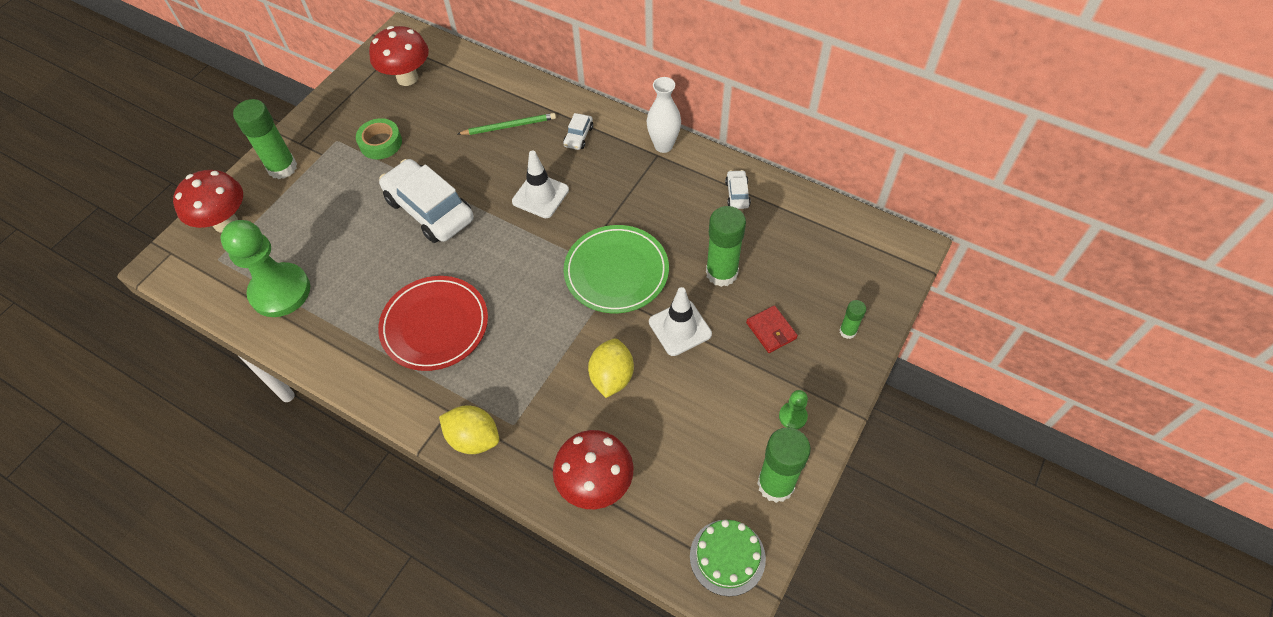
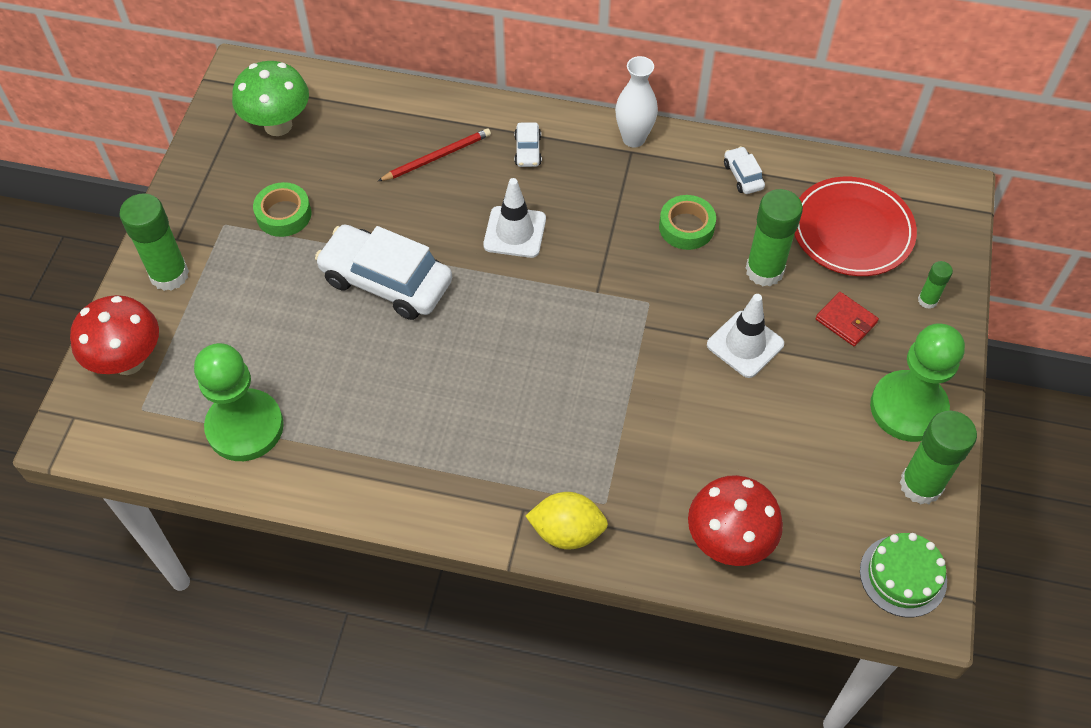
camera: 20 degrees left, 0 degrees up
red mushroom [369,26,429,86] -> green mushroom [232,61,309,136]
red plate [378,276,488,371] -> red plate moved to [794,177,917,276]
green pencil [458,113,556,135] -> red pencil [378,128,491,181]
green plate [564,225,669,313] -> none
yellow lemon [588,339,634,398] -> none
green pawn [779,390,808,429] -> green pawn [870,323,965,442], size x2.35
none -> green tape [659,195,716,250]

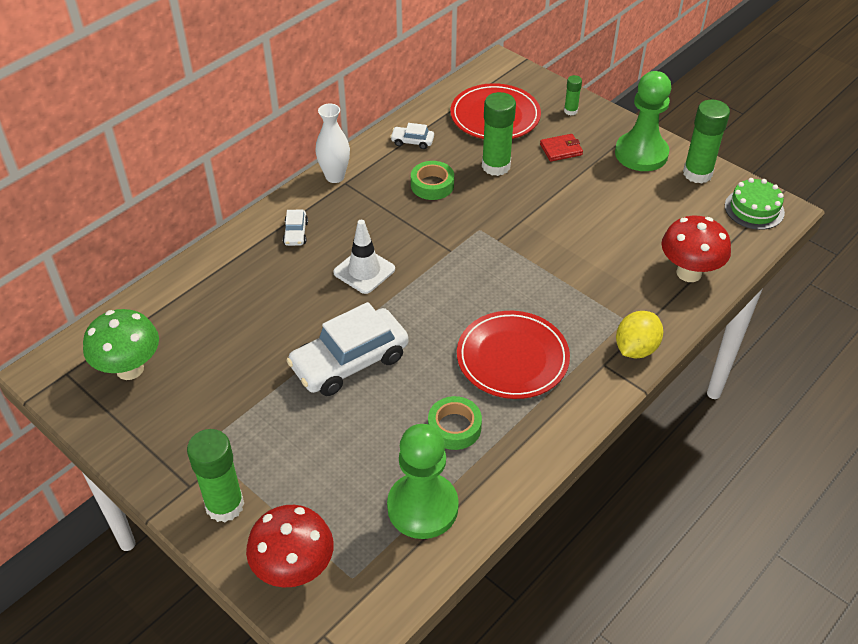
camera: 60 degrees left, 10 degrees down
green tape [253,182,311,237] -> green tape moved to [428,396,482,450]
red pencil [378,128,491,181] -> none
white car [514,122,542,167] -> white car turned 60 degrees clockwise [283,210,308,246]
white traffic cone [707,294,784,378] -> none
none -> red plate [457,311,570,399]

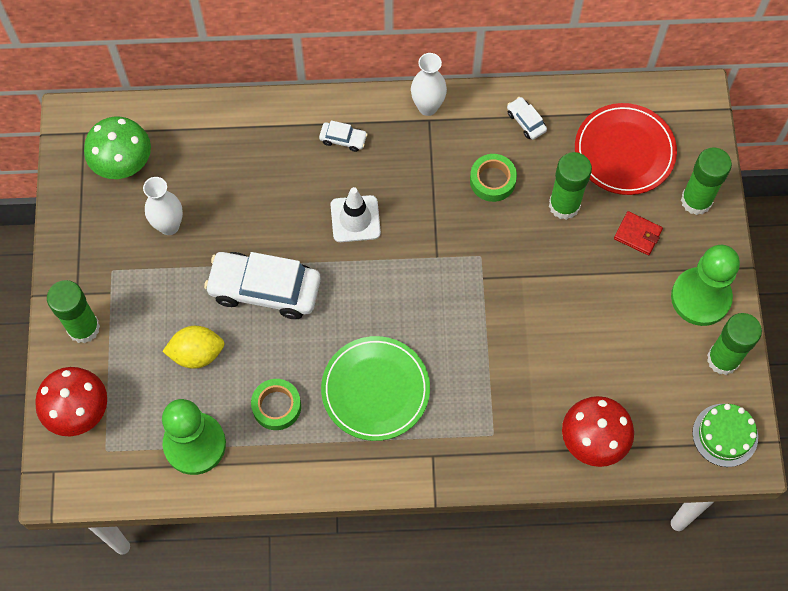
camera: 45 degrees right, 20 degrees up
white car [283,210,308,246] -> white car turned 120 degrees counterclockwise [319,120,368,152]
red plate [457,311,570,399] -> green plate [321,336,430,441]
green glue stick [564,75,582,115] -> green glue stick [681,147,732,215], size x1.97
yellow lemon [616,311,663,358] -> yellow lemon moved to [162,326,225,369]
none -> white vase [143,177,183,235]

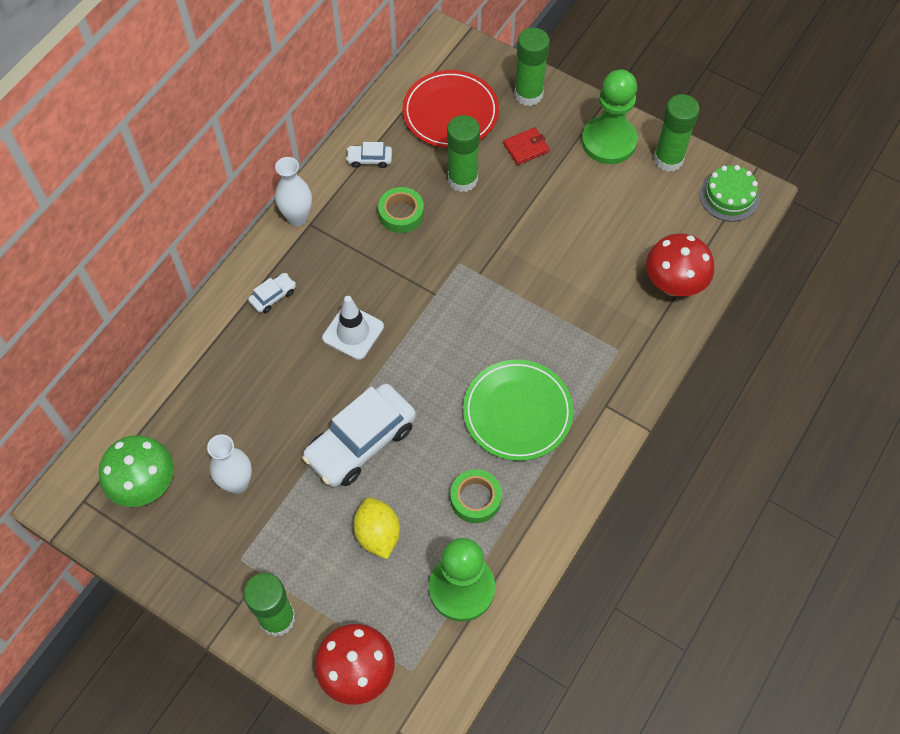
camera: 55 degrees left, 5 degrees down
yellow lemon [162,326,225,369] -> yellow lemon turned 45 degrees counterclockwise [353,498,400,559]

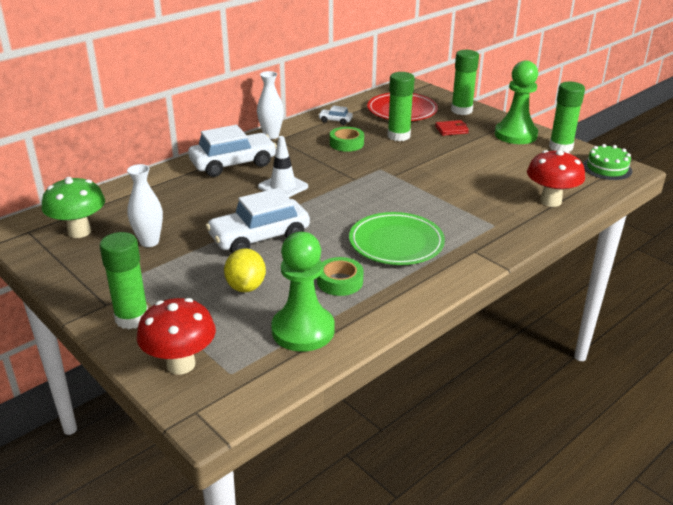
camera: 15 degrees right, 30 degrees down
white car [248,273,296,313] -> white car [188,125,277,177], size x2.28

